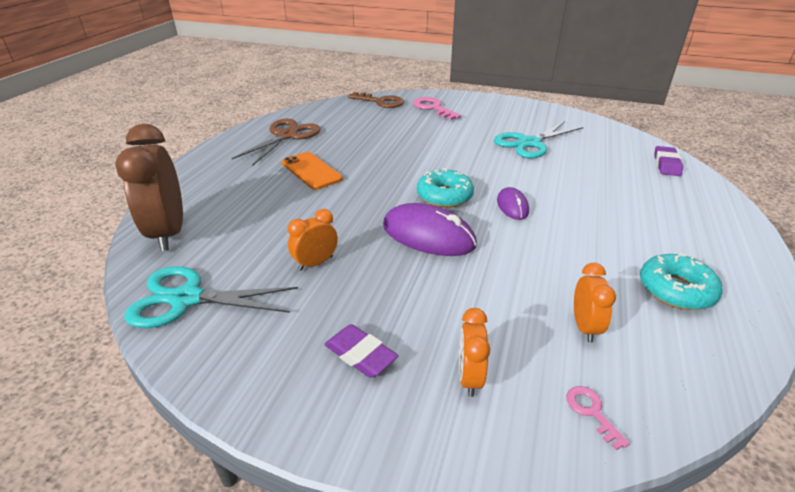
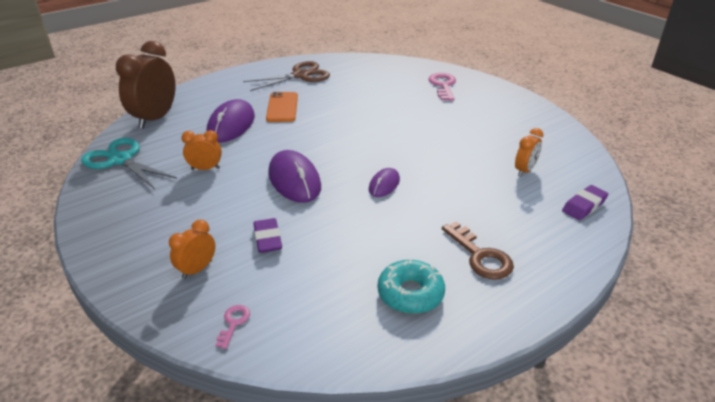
camera: 35 degrees right, 0 degrees up
purple eraser [324,324,398,378] -> purple eraser moved to [253,218,282,253]
brown key [348,92,404,108] -> brown key moved to [442,221,514,280]
turquoise donut [417,168,474,208] -> none
turquoise scissors [494,121,584,158] -> none
orange clock [574,263,616,343] -> orange clock moved to [515,128,543,177]
none -> purple mouse [207,99,255,143]

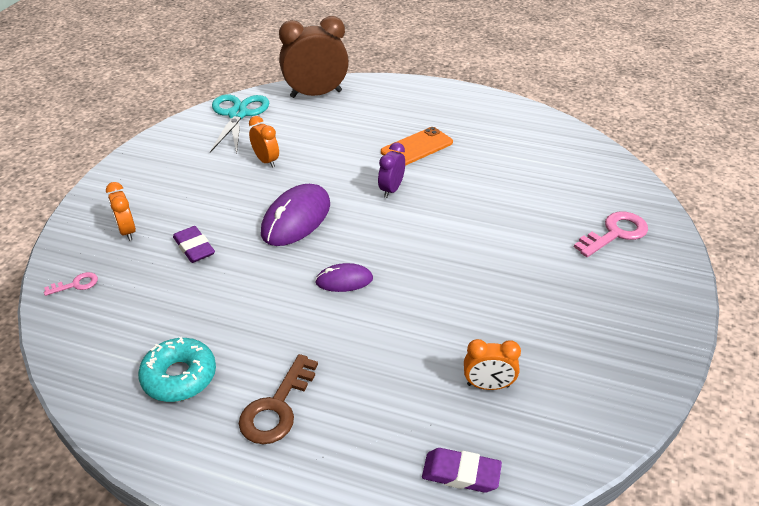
camera: 55 degrees right, 5 degrees up
orange clock [169,220,216,279] -> orange clock turned 120 degrees counterclockwise [106,182,136,241]
purple mouse [207,99,255,143] -> none
brown scissors [243,61,330,91] -> none
purple eraser [253,218,282,253] -> purple eraser turned 75 degrees counterclockwise [173,226,215,263]
none -> purple clock [378,142,405,198]

